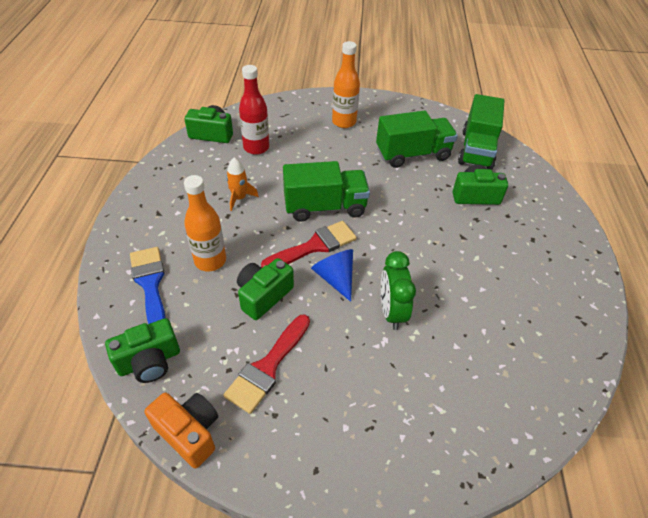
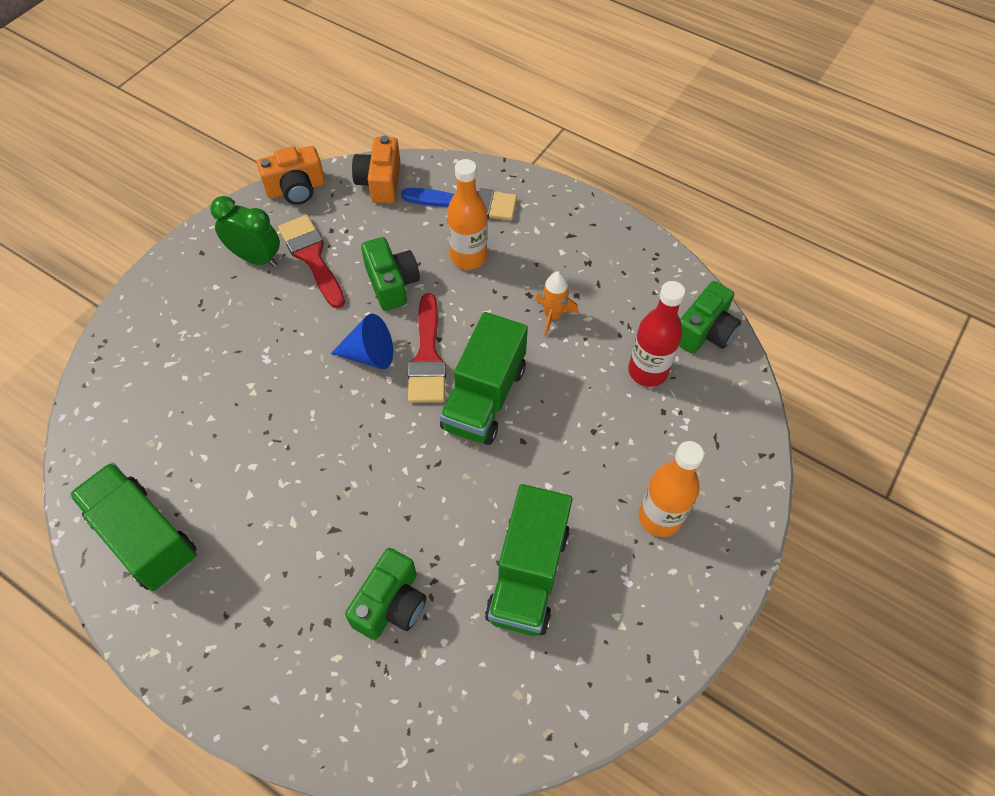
camera: 120 degrees right, 10 degrees up
green camera [105,318,180,383] -> orange camera [352,135,400,203]
green clock [381,251,416,330] -> green clock moved to [210,196,280,267]
green truck [458,94,505,170] -> green truck moved to [69,462,196,591]

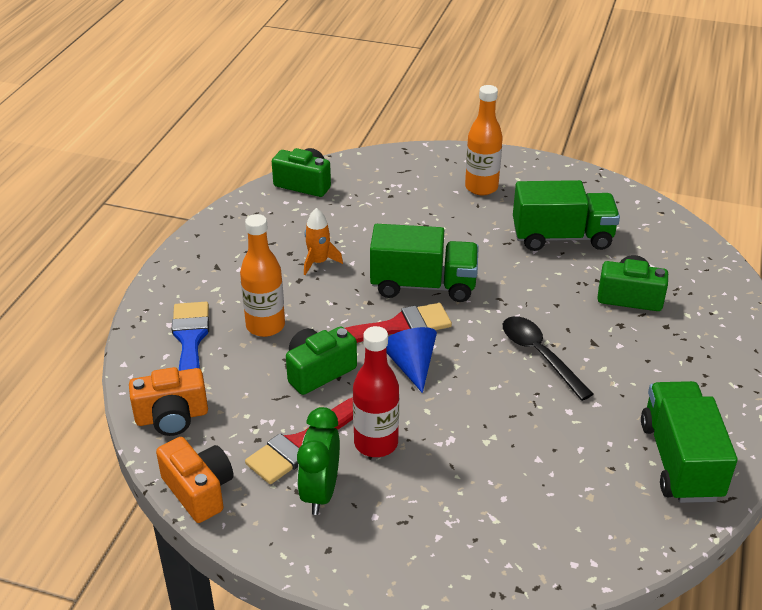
camera: 105 degrees left, 20 degrees down
green truck [69,462,196,591] -> green truck turned 150 degrees clockwise [641,381,738,503]
red bottle [628,281,685,387] -> red bottle moved to [353,326,399,457]
none -> black spoon [503,316,593,401]

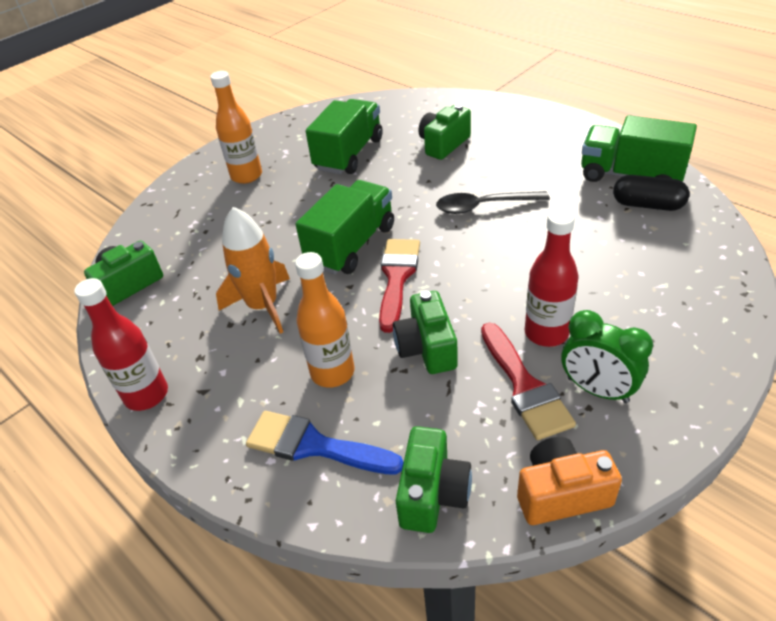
camera: 60 degrees left, 5 degrees up
orange camera [129,367,208,436] -> green camera [396,426,472,533]
orange rocket [304,208,343,275] -> orange rocket [216,207,290,334], size x1.67
blue cone [386,327,437,393] -> none
none -> red bottle [74,278,168,411]
none -> black capsule [613,175,690,211]

